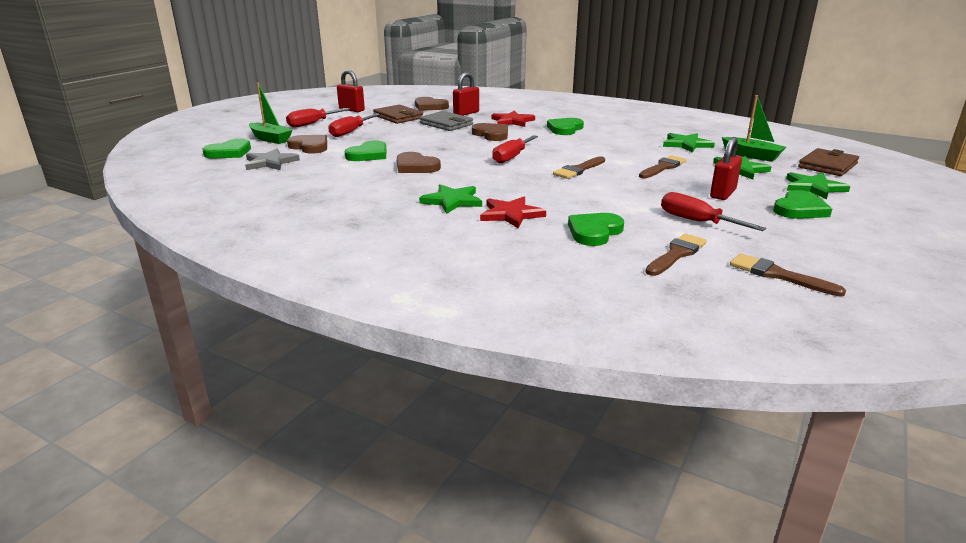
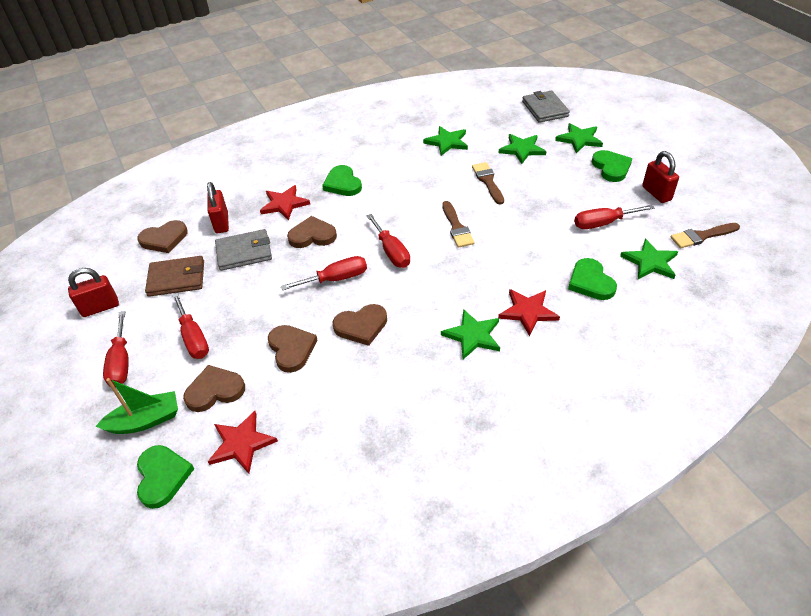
camera: 55 degrees left, 20 degrees up
grey star [245,148,300,170] -> red star [208,411,278,474]
green heart [345,140,386,161] -> brown heart [268,325,317,373]
brown brush [646,234,707,276] -> green star [620,238,678,279]
red padlock [710,137,742,200] -> red padlock moved to [642,151,679,203]
green boat [722,95,786,162] -> none
brown wallet [798,148,859,176] -> grey wallet [522,91,570,123]
none -> red screwdriver [281,256,367,290]

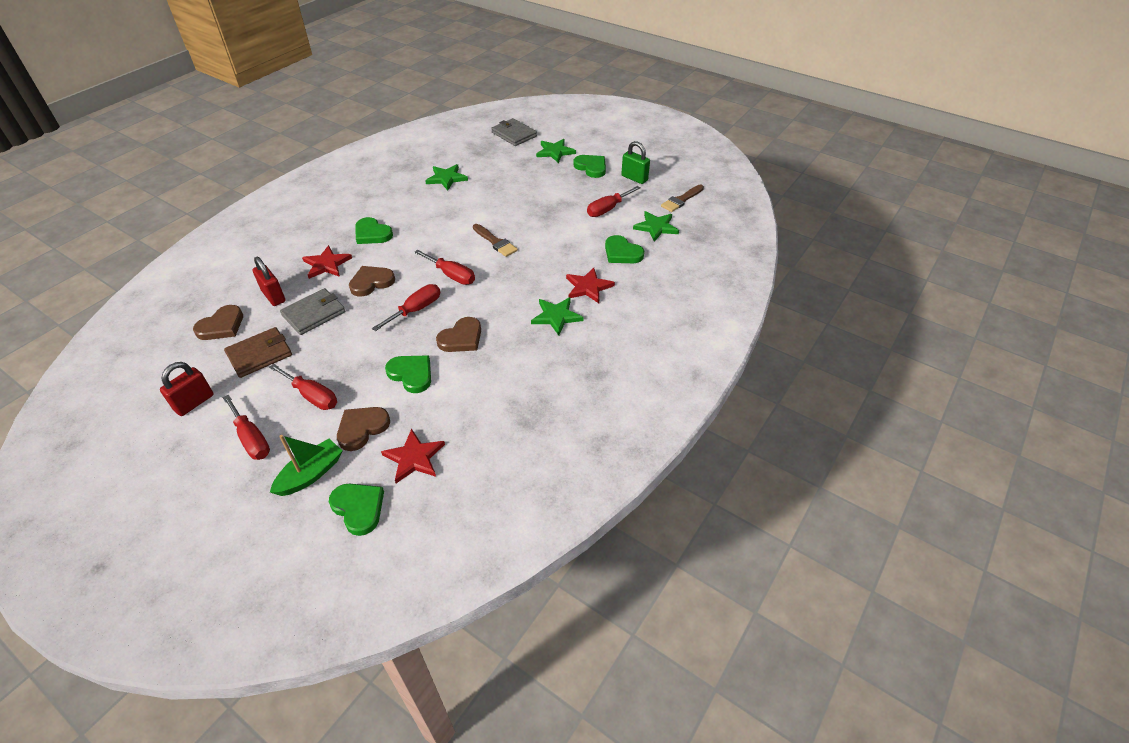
camera: 30 degrees left, 0 degrees up
brown heart [268,325,317,373] -> green heart [385,355,431,393]
brown brush [472,162,504,204] -> none
green star [499,134,547,164] -> none
red padlock [642,151,679,203] -> green padlock [621,141,650,184]

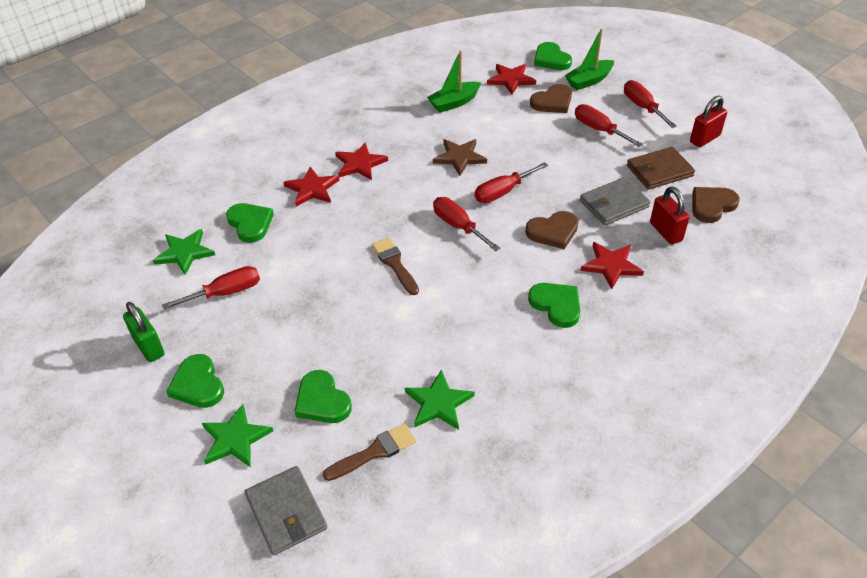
camera: 165 degrees left, 0 degrees up
green heart [385,355,431,393] -> green heart moved to [294,370,352,423]
brown heart [436,317,481,352] -> brown star [433,139,487,176]
green star [531,297,584,335] -> red star [335,142,388,180]
brown brush [661,185,704,212] -> brown brush moved to [323,423,416,481]
none -> green boat [427,51,481,113]

